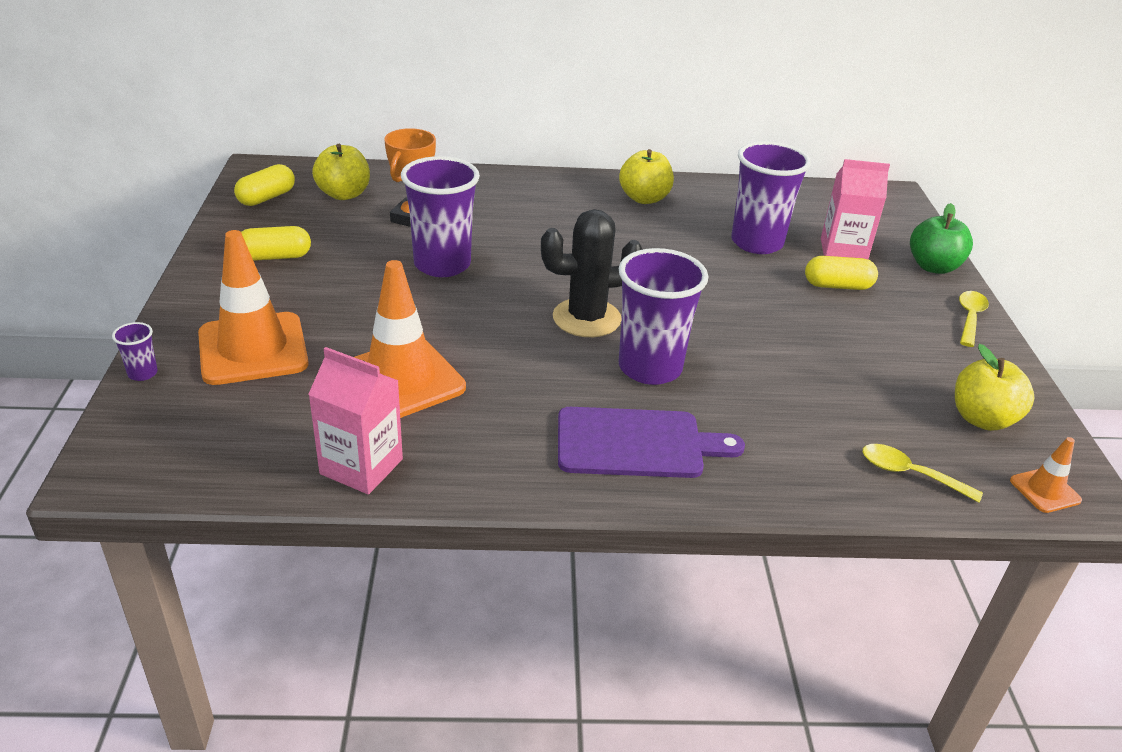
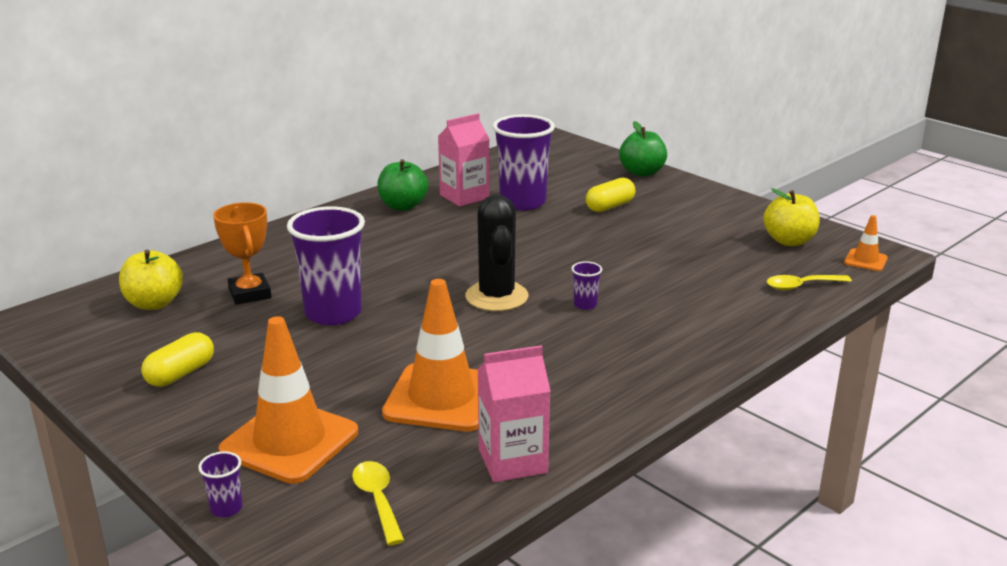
camera: 40 degrees left, 10 degrees down
yellow capsule [234,164,295,206] -> none
black cactus [541,209,643,337] -> black cactus turned 45 degrees counterclockwise [465,194,529,311]
purple cutting board [558,407,745,478] -> none
yellow apple [619,149,674,204] -> green apple [378,159,429,211]
purple cup [619,248,708,385] -> purple cup [571,261,602,310], size x0.42
pink carton [821,159,890,259] -> pink carton moved to [438,113,490,206]
yellow spoon [959,291,989,347] -> yellow spoon moved to [352,461,404,545]

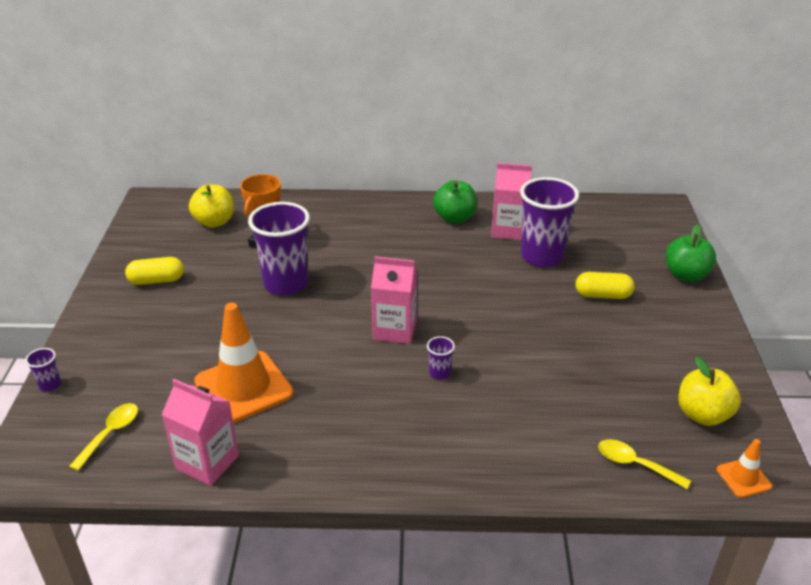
camera: 45 degrees right, 10 degrees up
orange traffic cone [219,316,358,484] -> none
black cactus [465,194,529,311] -> pink carton [371,257,417,344]

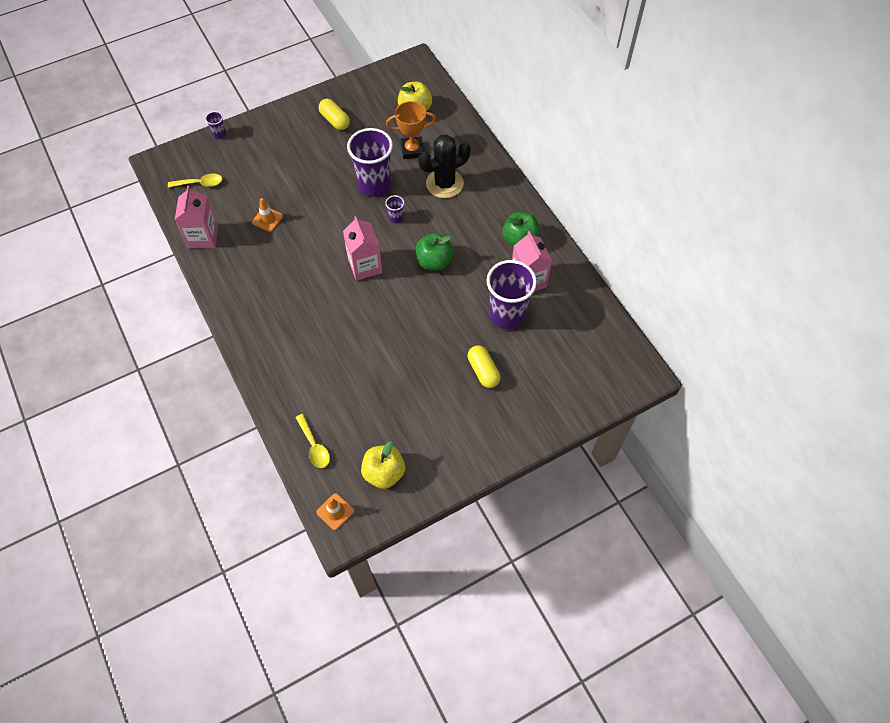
camera: 60 degrees right, 25 degrees up
orange traffic cone [194,303,293,423] -> orange traffic cone [252,198,283,232], size x0.47
purple cup [427,336,455,380] -> purple cup moved to [385,195,404,223]
yellow spoon [598,439,691,489] -> yellow spoon turned 150 degrees clockwise [295,414,330,468]
green apple [666,224,716,282] -> green apple moved to [416,233,454,271]
none -> black cactus [418,134,471,198]

